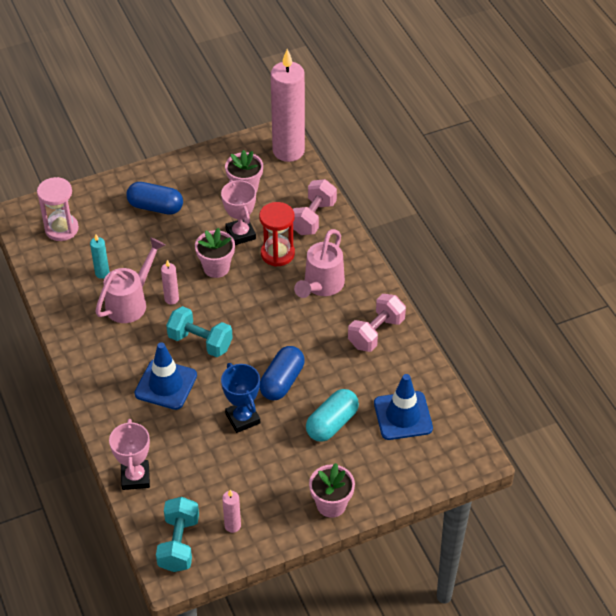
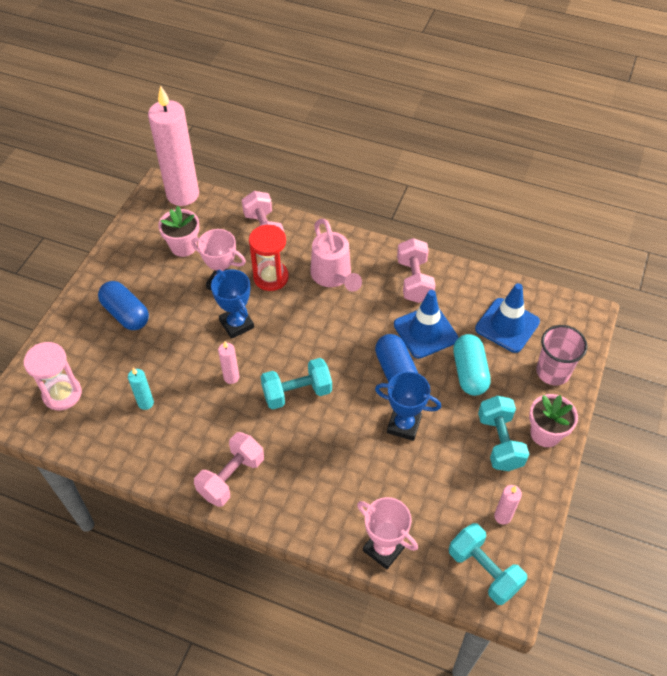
camera: 45 degrees left, 5 degrees up
pink watering can [95,237,165,323] -> none
blue capsule [126,182,183,215] -> blue capsule turned 75 degrees clockwise [98,281,149,330]
blue traffic cone [134,342,197,410] -> blue traffic cone moved to [394,290,458,359]
pink flower pot [195,228,235,278] -> blue trophy [211,269,254,339]
none -> pink dumbbell [194,432,264,507]
none -> turquoise dumbbell [478,396,529,471]
none -> pink cup [536,325,588,386]

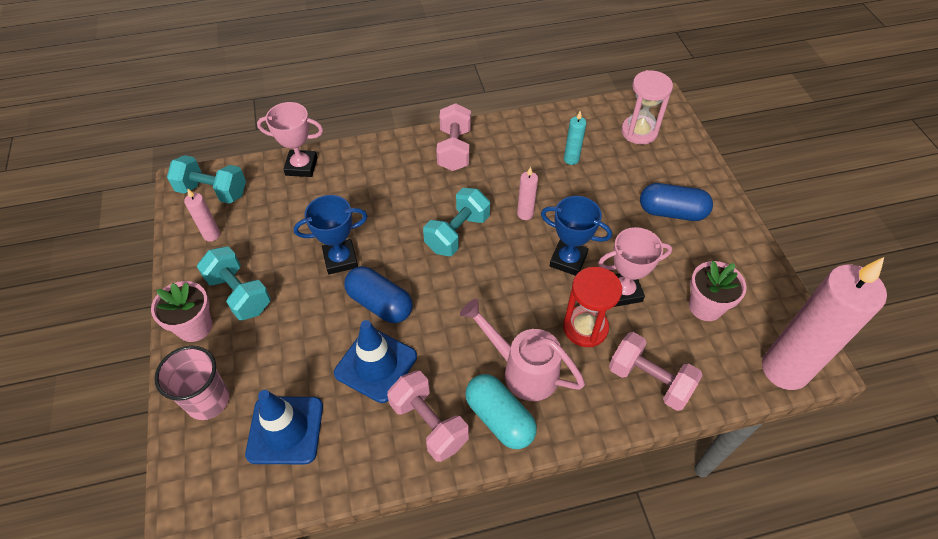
camera: 145 degrees right, 0 degrees up
turquoise capsule [453,334,491,396] -> turquoise capsule moved to [465,374,537,449]

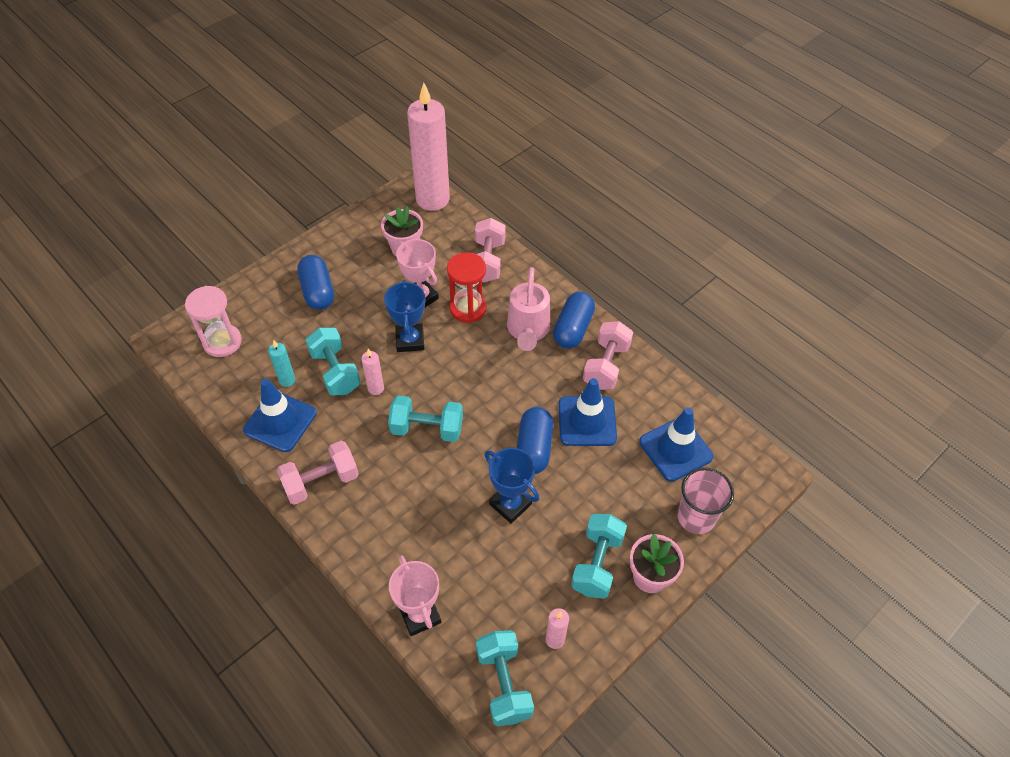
camera: 120 degrees left, 0 degrees up
turquoise capsule [465,374,537,449] -> blue capsule [553,292,595,349]
none -> blue traffic cone [243,379,316,452]
none -> turquoise dumbbell [306,328,361,396]

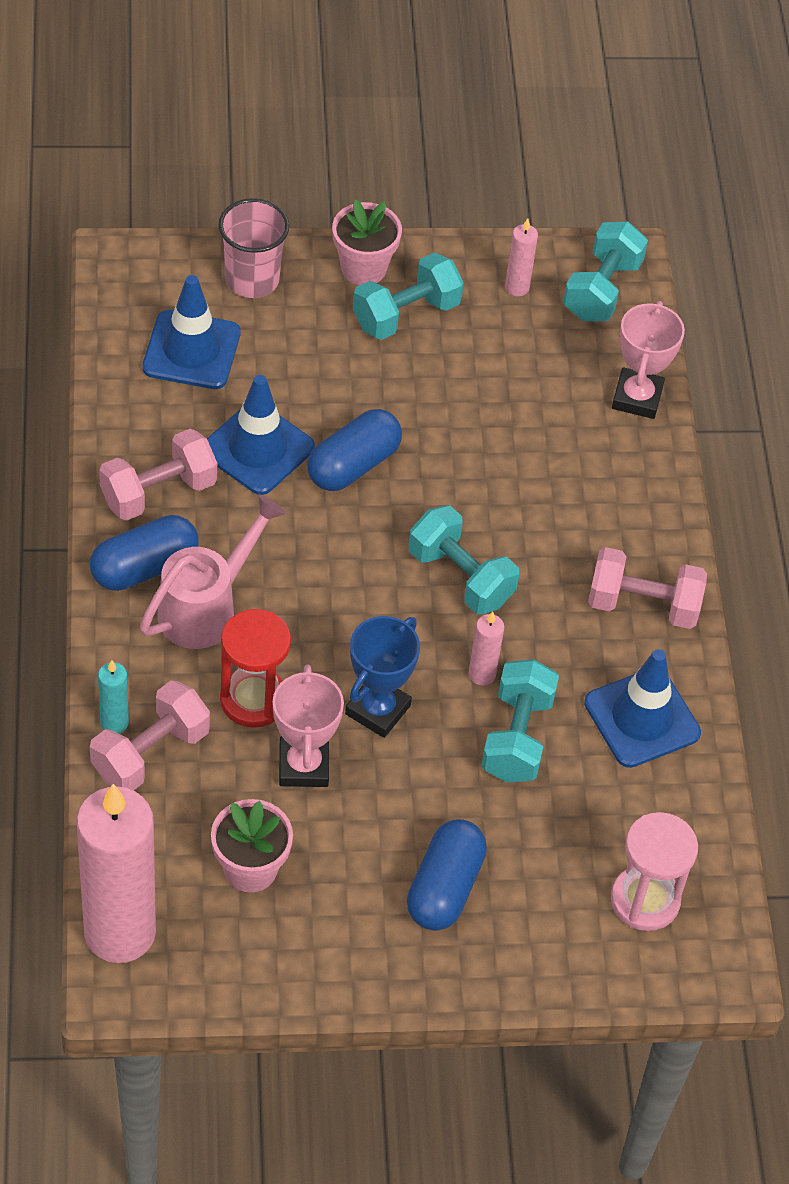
camera: 145 degrees left, 0 degrees up
turquoise candle [268,340,295,387] -> turquoise candle moved to [98,660,129,734]
blue trophy [484,448,540,523] -> none

